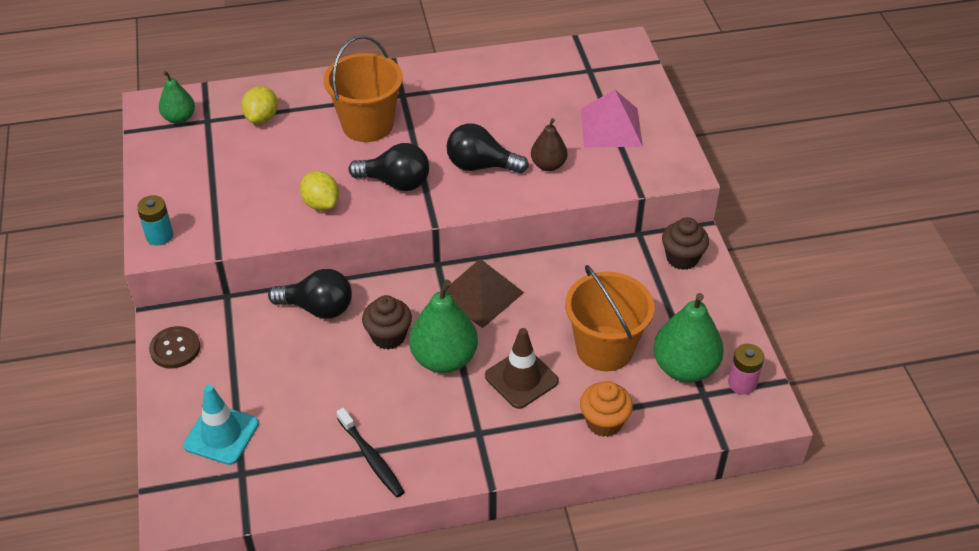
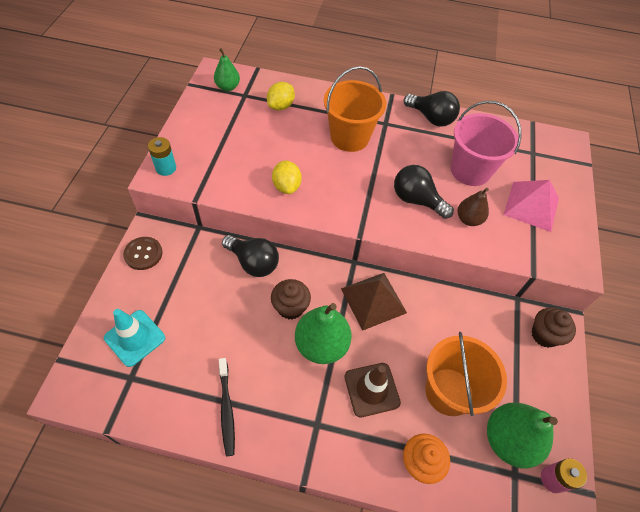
camera: 20 degrees right, 10 degrees up
black light bulb [349,143,429,191] -> black light bulb moved to [404,91,460,127]
none -> pink bucket [451,101,522,186]

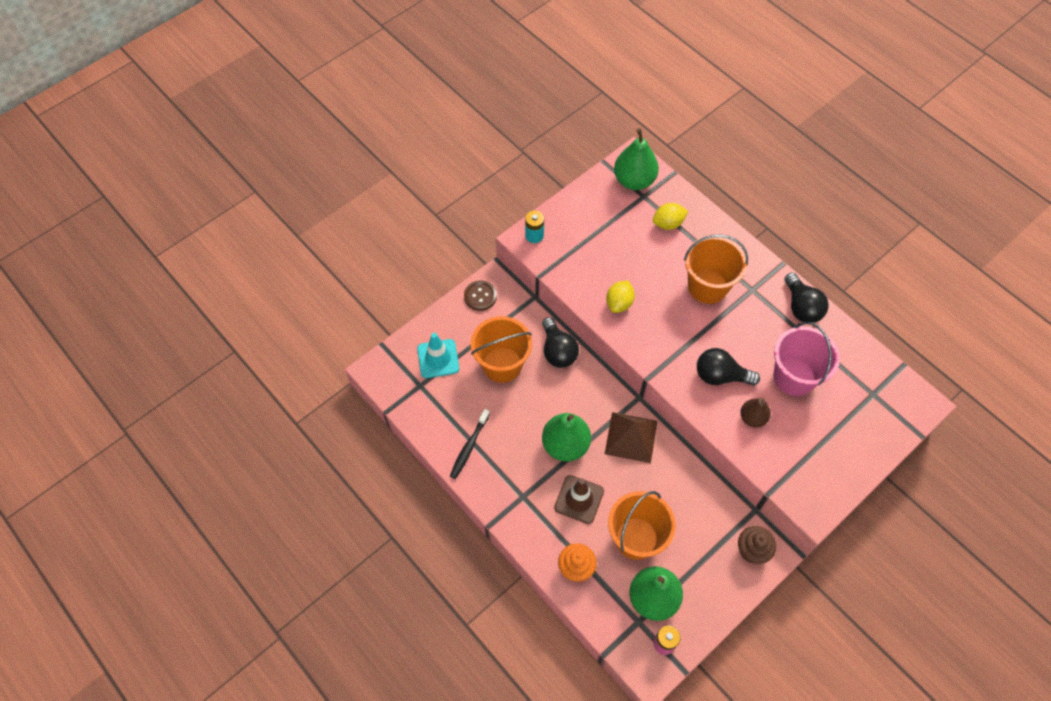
camera: 40 degrees right, 5 degrees up
green pear [214,48,240,91] -> green pear [614,128,659,190], size x1.70
brown cupcake [271,279,311,320] -> none
black light bulb [394,165,454,219] -> black light bulb turned 60 degrees counterclockwise [697,348,760,386]
pink pyramid [503,180,559,232] -> none
none -> orange bucket [471,316,532,383]

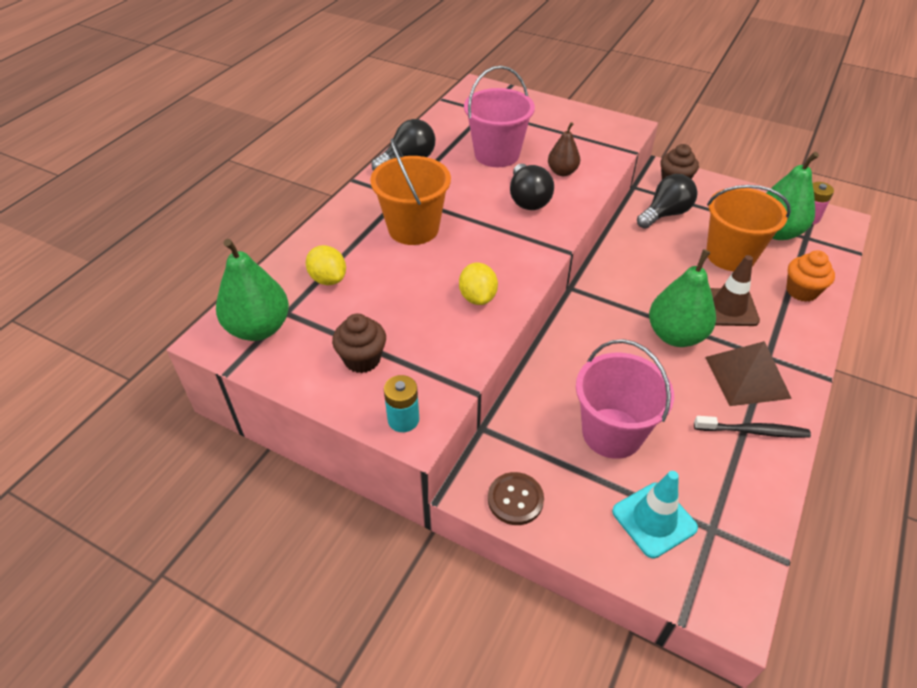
camera: 110 degrees left, 15 degrees down
orange bucket [471,316,532,383] -> pink bucket [576,339,674,459]
black light bulb [542,317,579,368] -> black light bulb moved to [637,174,697,229]
brown pyramid [605,412,657,463] -> brown pyramid moved to [705,341,792,406]
yellow lemon [606,281,635,313] -> yellow lemon turned 75 degrees clockwise [459,263,498,305]
none -> brown cupcake [332,314,386,373]

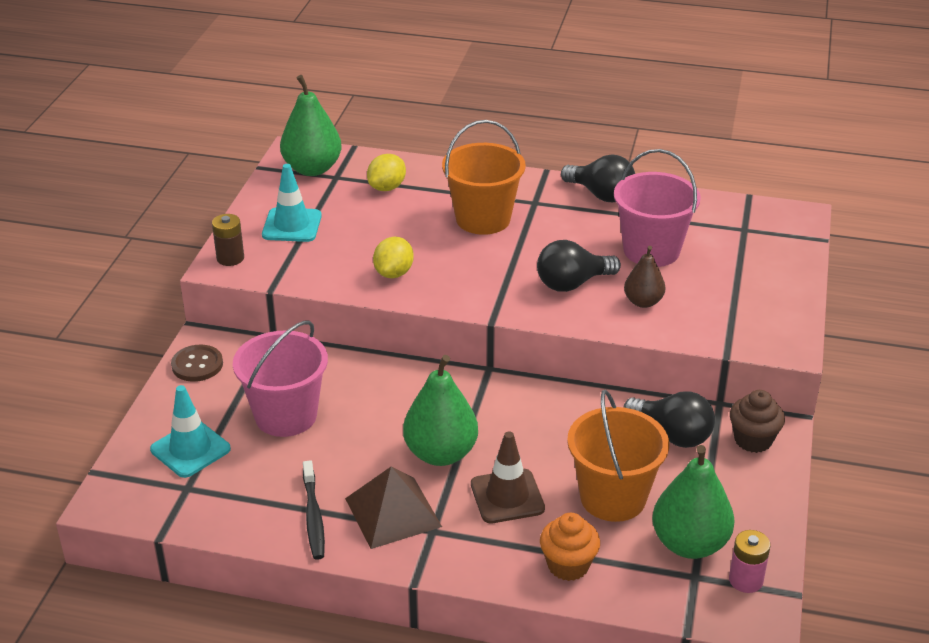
camera: 75 degrees right, 10 degrees down
brown cupcake [332,314,386,373] -> turquoise traffic cone [262,164,322,242]
turquoise battery [384,375,419,432] -> brown battery [212,214,244,266]
yellow lemon [459,263,498,305] -> yellow lemon turned 45 degrees counterclockwise [373,237,414,278]

